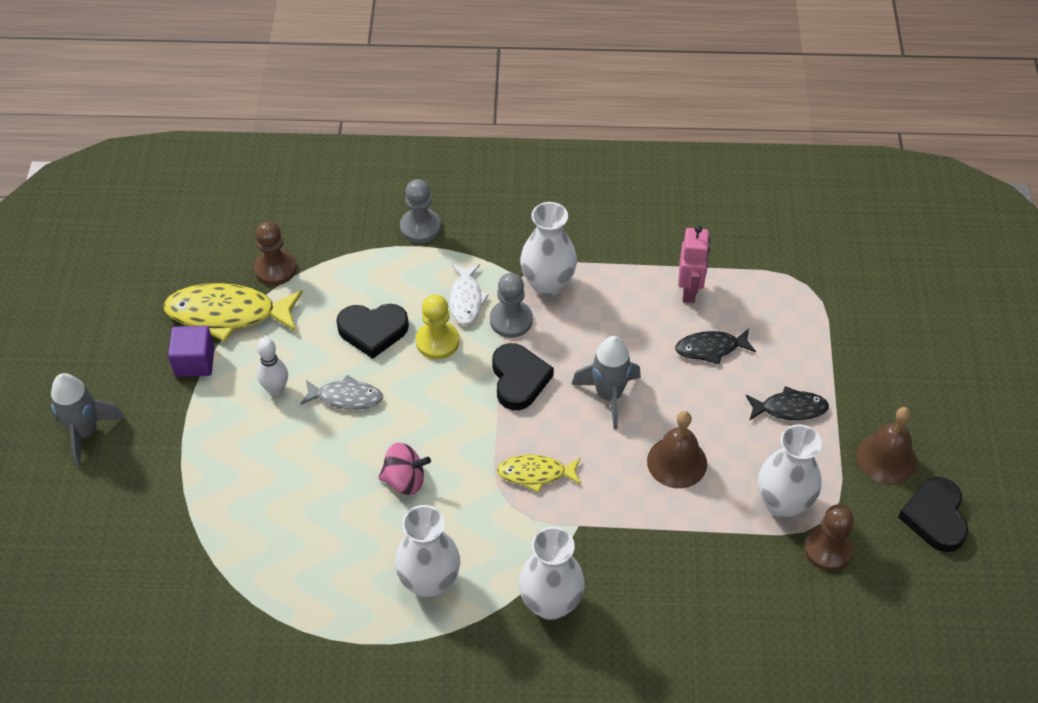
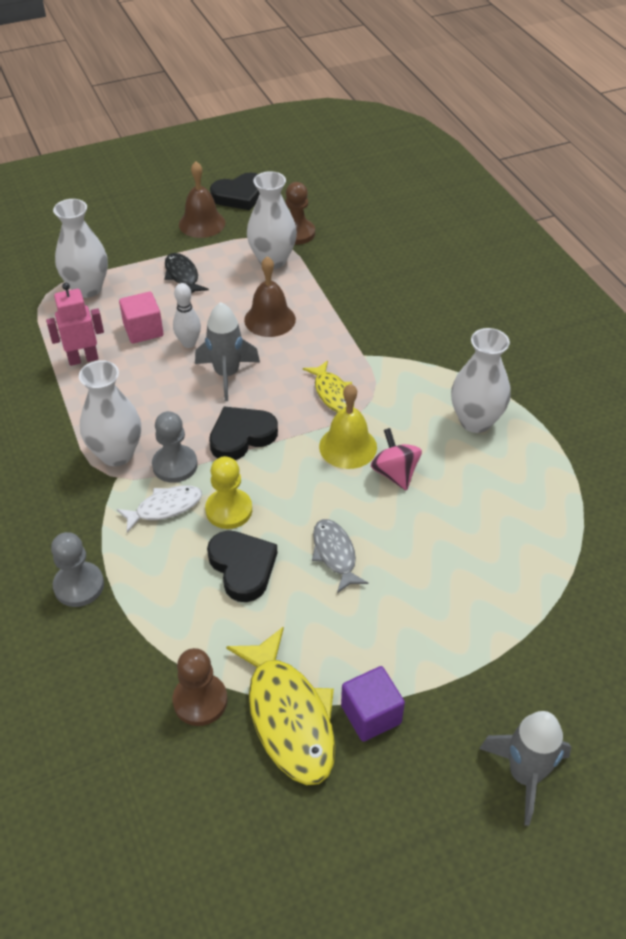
camera: 115 degrees left, 5 degrees down
white bowling pin [257,338,288,395] -> white bowling pin moved to [173,283,201,348]
white vase [518,527,585,620] -> white vase moved to [53,199,108,298]
black fish [675,328,756,364] -> pink cube [119,292,164,344]
none -> yellow bell [319,384,377,469]

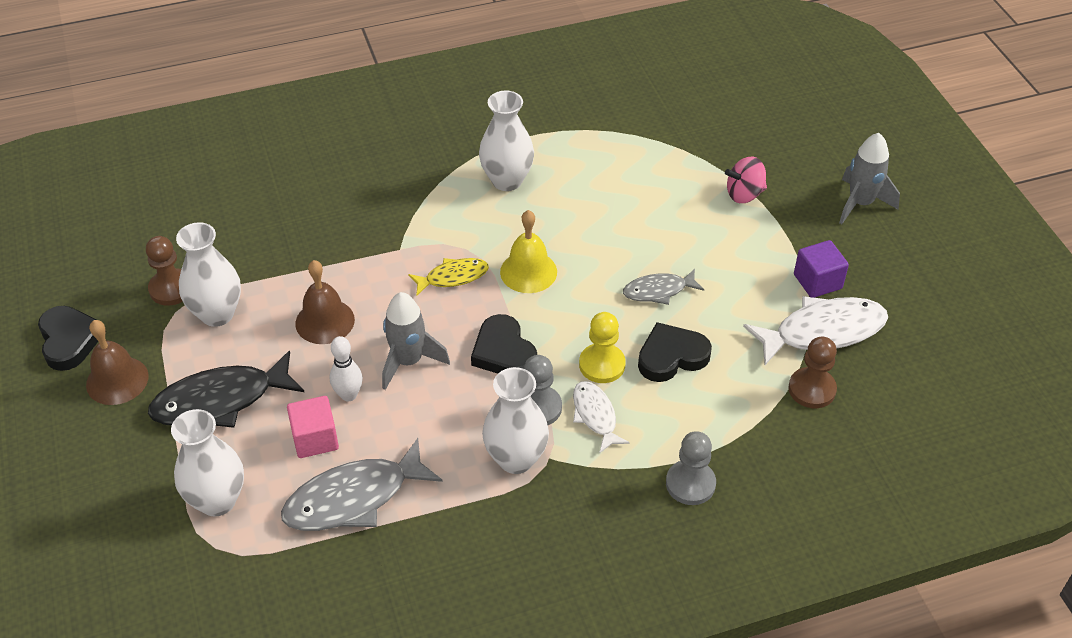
camera: 85 degrees left, 0 degrees up
pink robot [46,283,104,366] -> grey fish [281,438,443,531]
black fish [165,253,209,294] -> black fish [148,351,304,428], size x1.75
yellow fish [226,626,335,785] -> white fish [743,296,888,365]
pink spinning top [371,428,422,490] -> pink spinning top moved to [725,156,767,203]

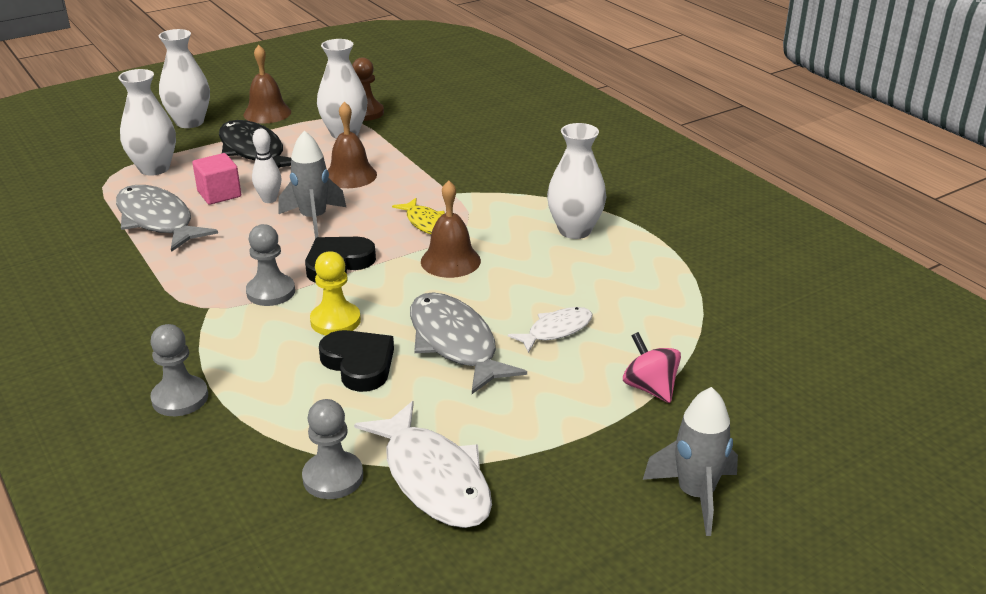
camera: 75 degrees right, 15 degrees down
black heart [38,306,106,371] -> none
white vase [482,367,549,474] -> white vase moved to [159,29,210,128]
yellow bell [500,210,557,293] -> brown bell [421,180,481,278]
white fish [573,381,630,453] -> white fish moved to [508,307,593,353]
grey fish [623,269,704,305] -> grey fish [410,292,527,394], size x1.75
brown pawn [788,337,837,408] -> grey pawn [302,399,363,499]
purple cube [794,240,849,298] -> none

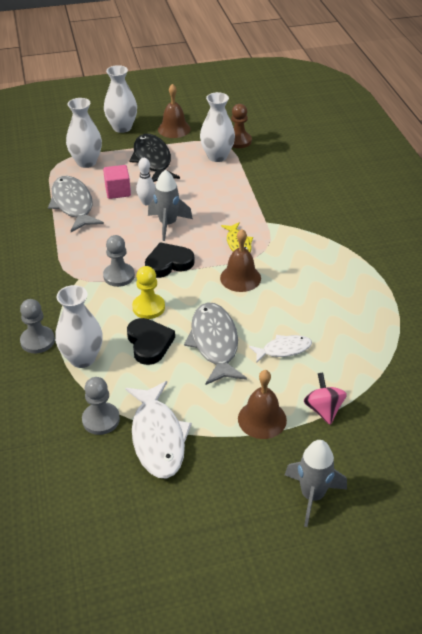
camera: 20 degrees right, 10 degrees up
brown bell [328,101,377,188] -> brown bell moved to [238,370,287,439]
white vase [547,123,606,239] -> white vase moved to [55,285,103,368]

